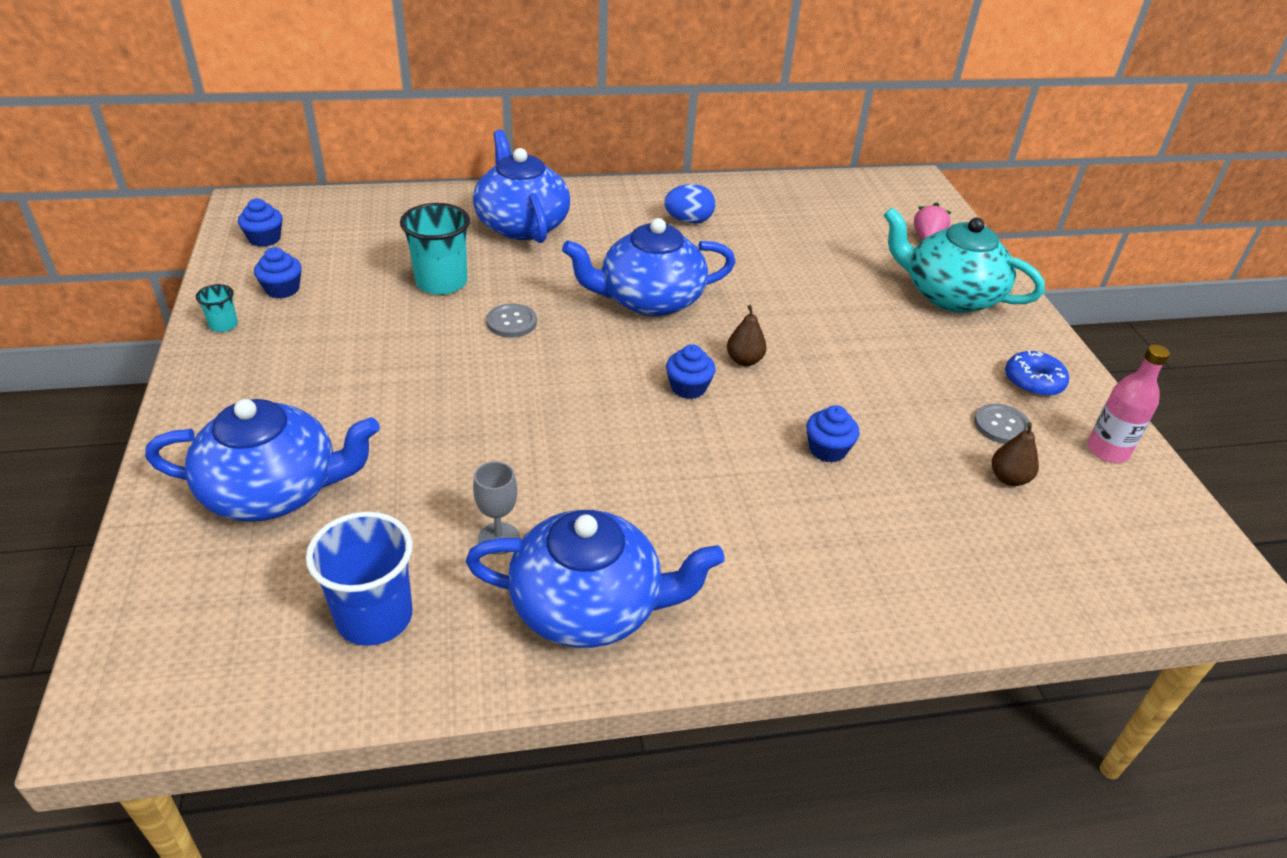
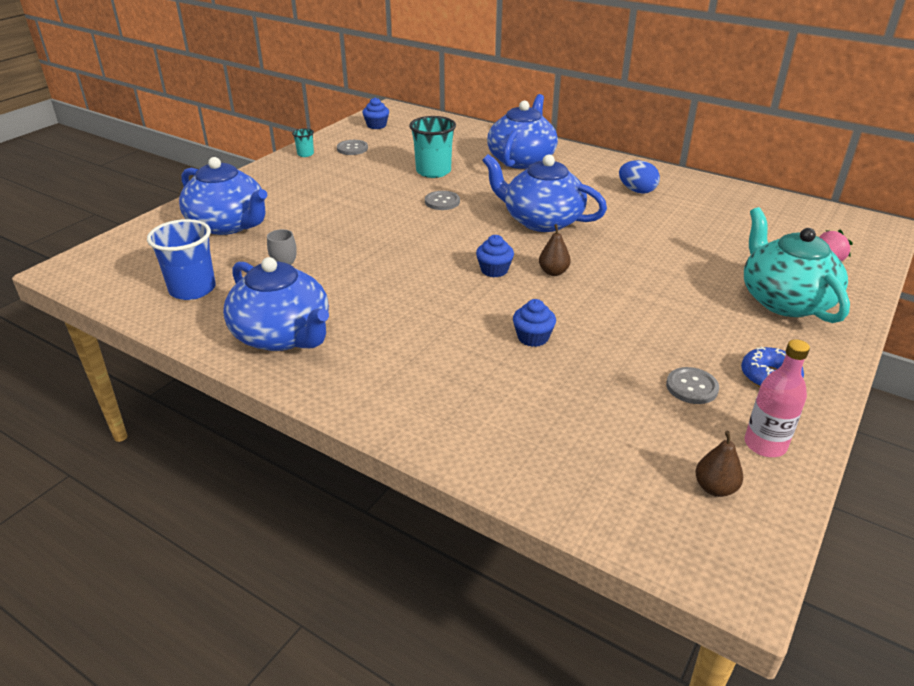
camera: 45 degrees right, 5 degrees down
blue cupcake [254,247,302,298] -> grey button [337,140,368,155]
brown pear [992,422,1039,486] -> brown pear moved to [695,431,743,497]

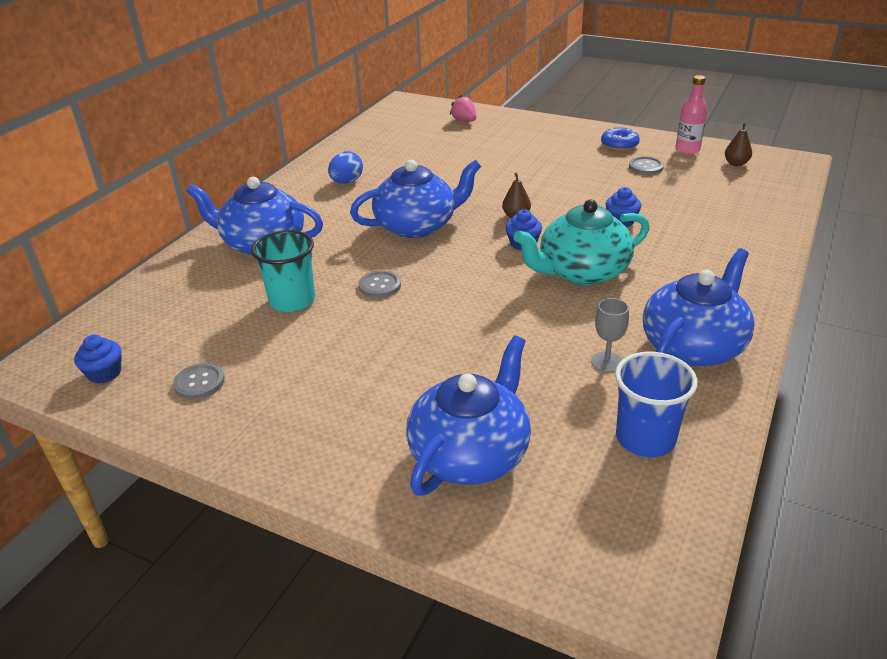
camera: 95 degrees left, 0 degrees up
turquoise cup [292,128,314,157] -> none
blue teapot [482,154,607,232] -> blue teapot turned 135 degrees counterclockwise [350,160,481,238]
turquoise teapot [744,207,850,323] -> turquoise teapot moved to [513,200,650,285]

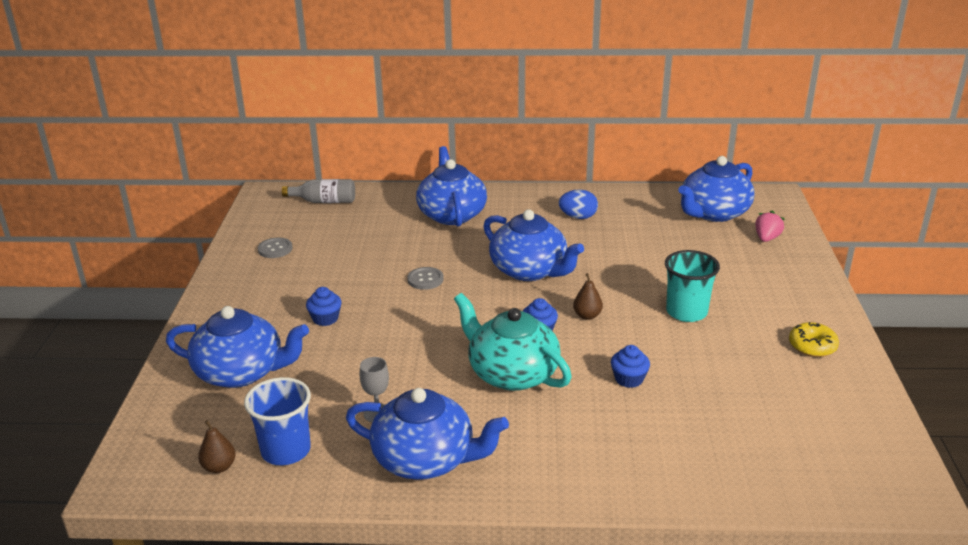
camera: 65 degrees right, 5 degrees down
blue cupcake [74,335,122,384] -> blue cupcake moved to [306,287,342,326]
turquoise cup [251,230,315,312] -> turquoise cup moved to [665,250,720,322]
blue donut [601,127,640,151] -> yellow donut [789,322,839,357]
grey button [629,156,664,175] -> none
pink bottle [675,75,707,154] -> none
brown pear [725,123,752,166] -> brown pear moved to [198,420,236,473]
none -> grey bottle [282,179,355,203]
none -> blue teapot [678,156,755,222]

